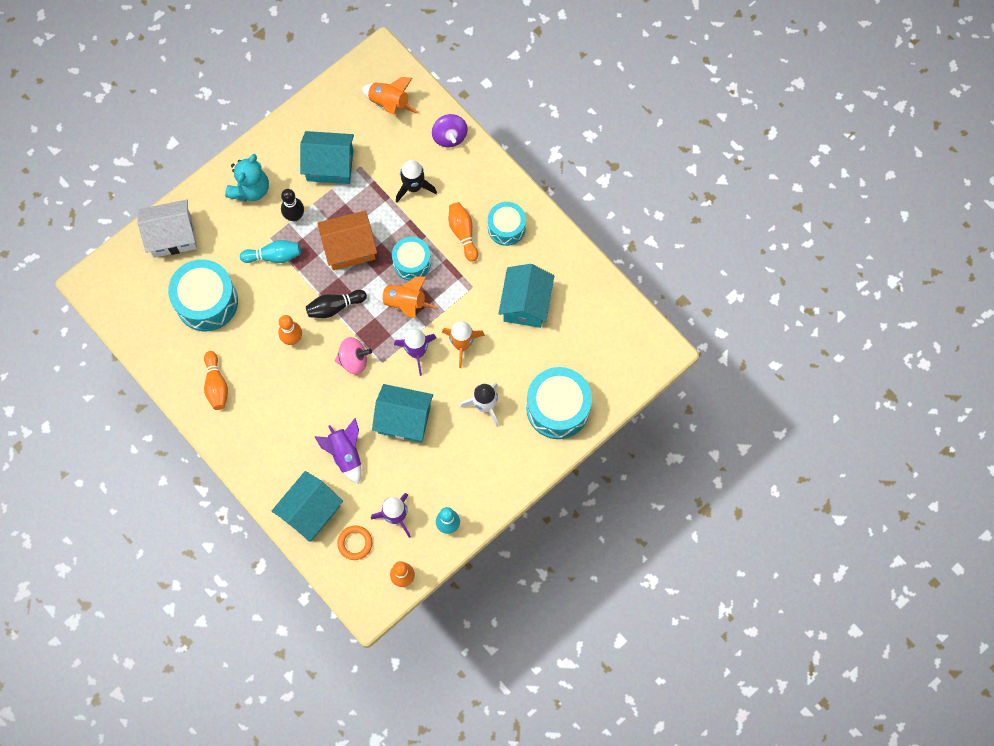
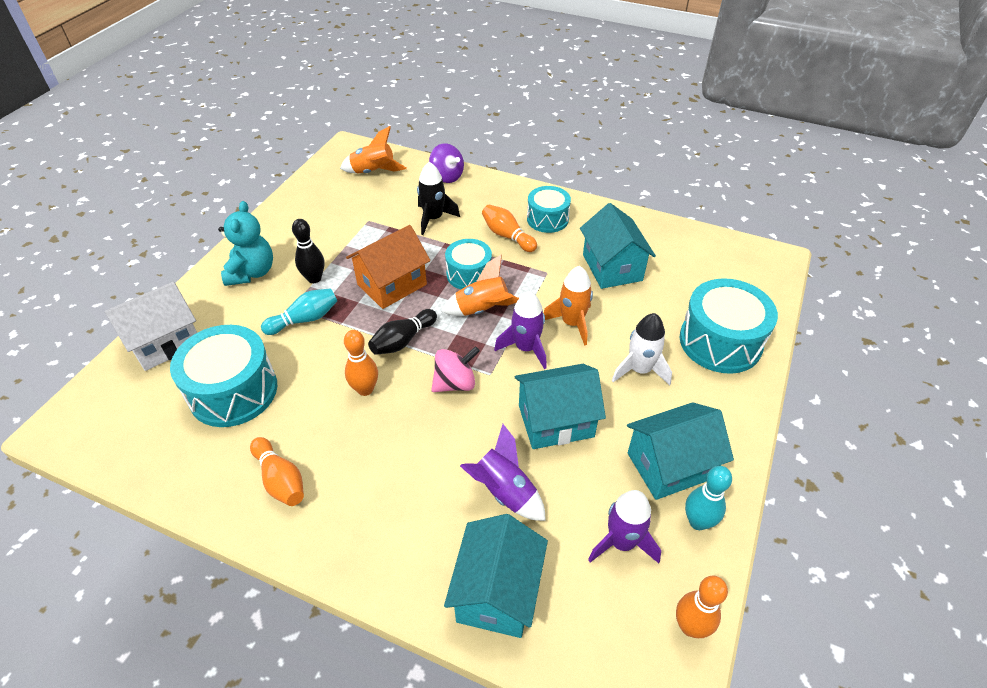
camera: 25 degrees left, 25 degrees down
turquoise house [300,131,354,184] -> turquoise house moved to [627,402,734,500]
orange ring [337,525,372,560] -> none

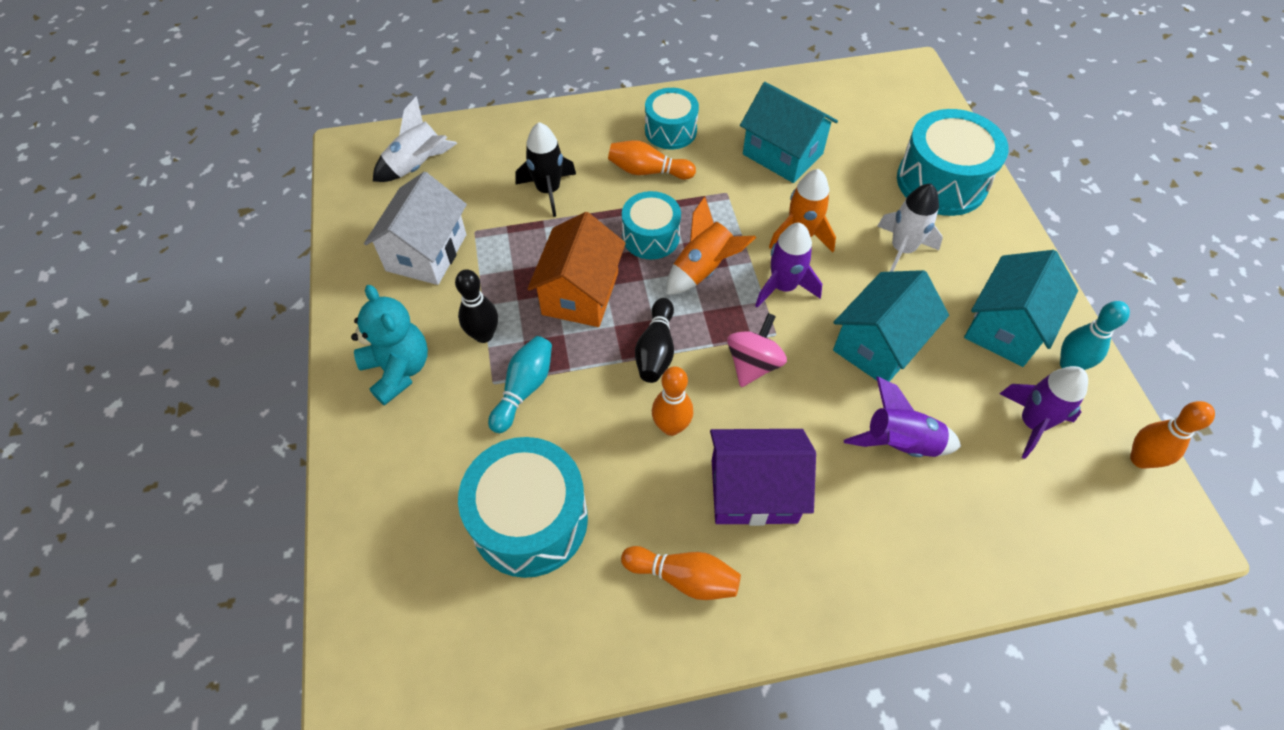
camera: 35 degrees left, 10 degrees up
white house [105,282,197,371] -> white house moved to [364,172,467,285]
orange rocket [340,126,407,174] -> white rocket [373,96,457,182]
purple spinning top [429,143,464,183] -> none
turquoise house [444,514,548,638] -> none
none -> purple house [710,429,816,526]

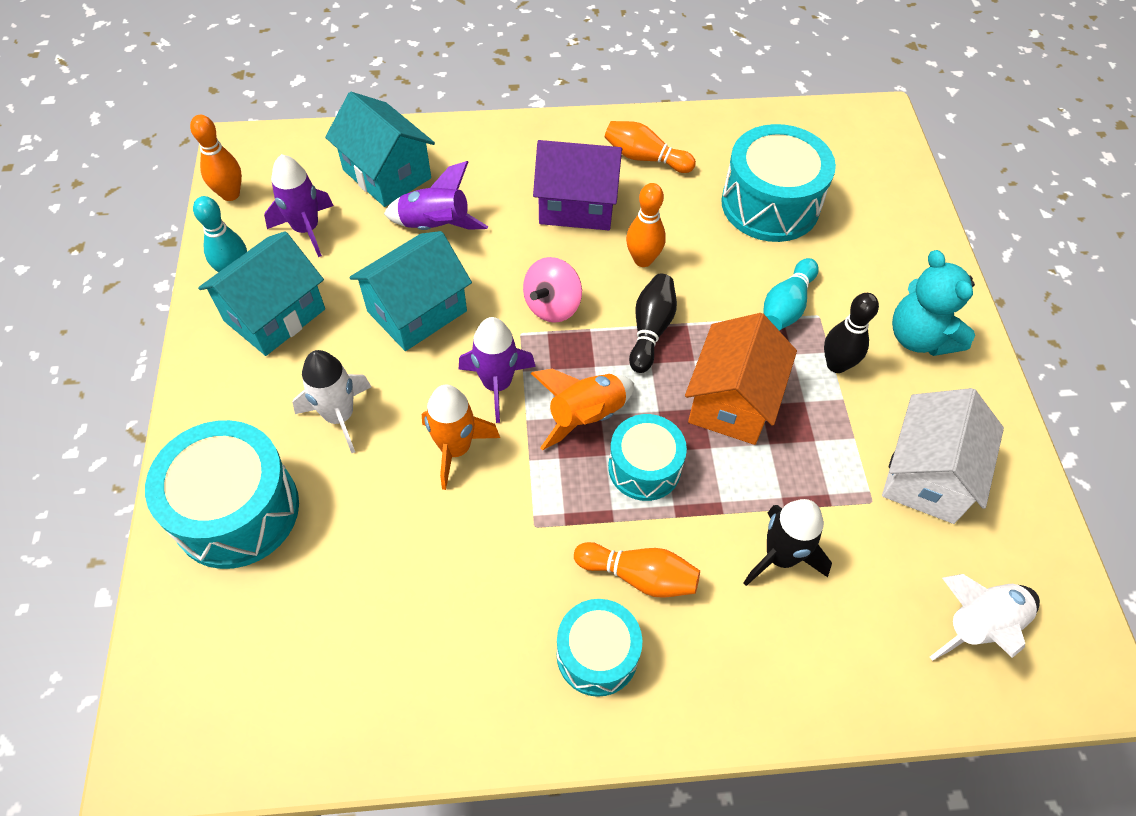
camera: 175 degrees left, 0 degrees up
turquoise house [740,82,838,183] -> turquoise house moved to [325,92,435,207]

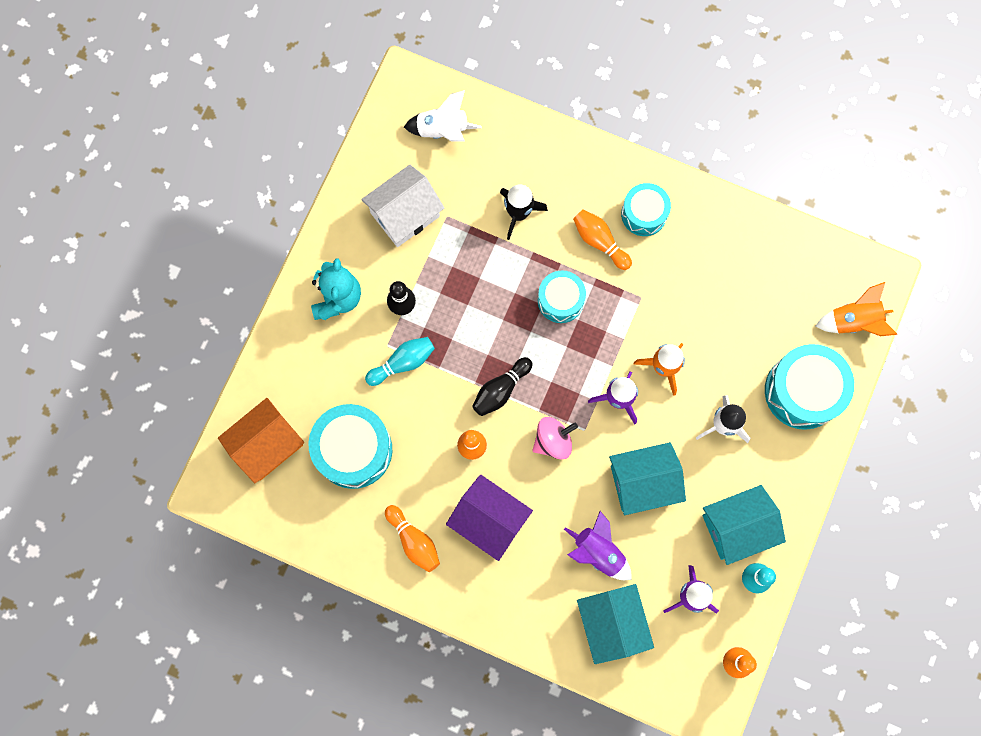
camera: 150 degrees left, 20 degrees up
orange rocket [531,369,634,450] -> orange rocket moved to [816,282,897,336]
orange house [685,313,797,445] -> orange house moved to [218,398,304,483]

